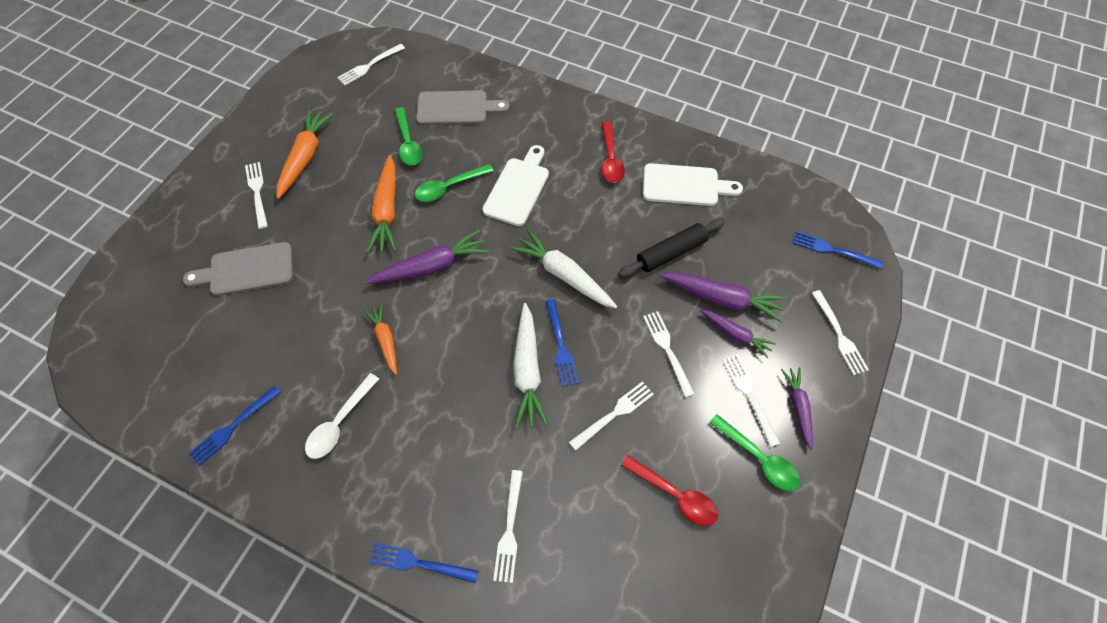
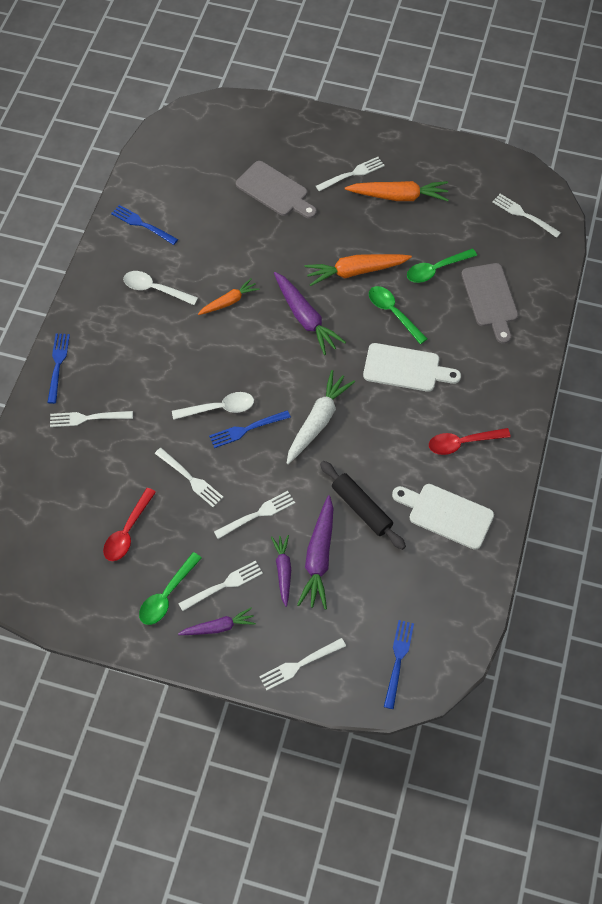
camera: 80 degrees right, 0 degrees up
grey cutting board [183,242,293,296] -> grey cutting board turned 150 degrees clockwise [236,161,317,219]
white carrot [513,303,549,429] -> white spoon [172,392,254,420]
white cutting board [643,163,743,206] -> white cutting board turned 120 degrees clockwise [392,484,494,550]
purple carrot [700,309,776,359] -> purple carrot turned 150 degrees clockwise [271,535,291,607]

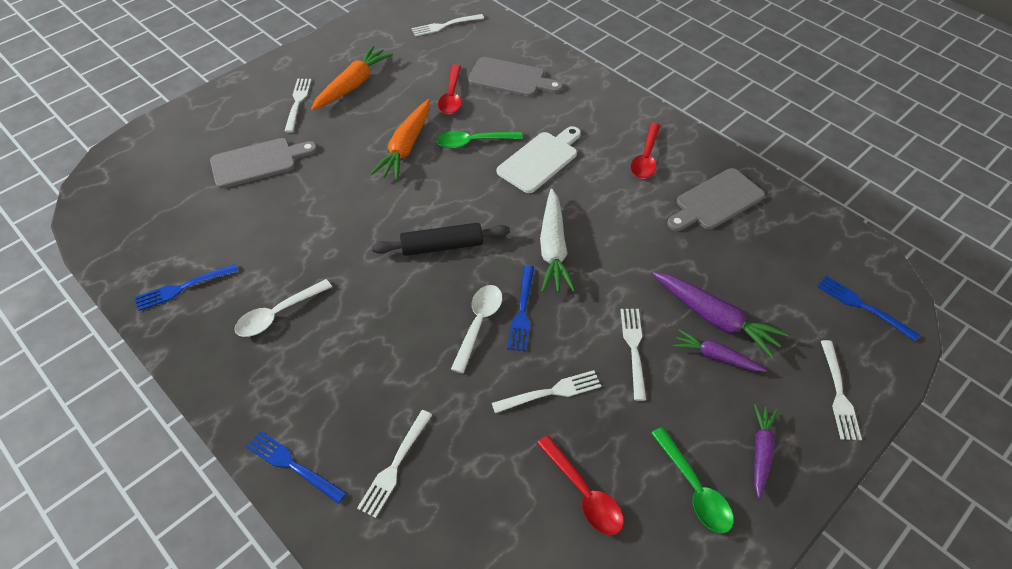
camera: 60 degrees left, 10 degrees down
white fork [178,561,263,611] -> none
orange carrot [198,278,260,315] -> none
purple carrot [274,272,346,355] -> none
white carrot [287,370,355,464] -> white carrot turned 150 degrees counterclockwise [540,189,575,292]
black rolling pin [320,461,406,550] -> black rolling pin moved to [372,223,510,256]
white cutting board [392,484,494,550] -> grey cutting board [667,168,765,231]
green spoon [407,249,477,283] -> red spoon [438,64,461,114]

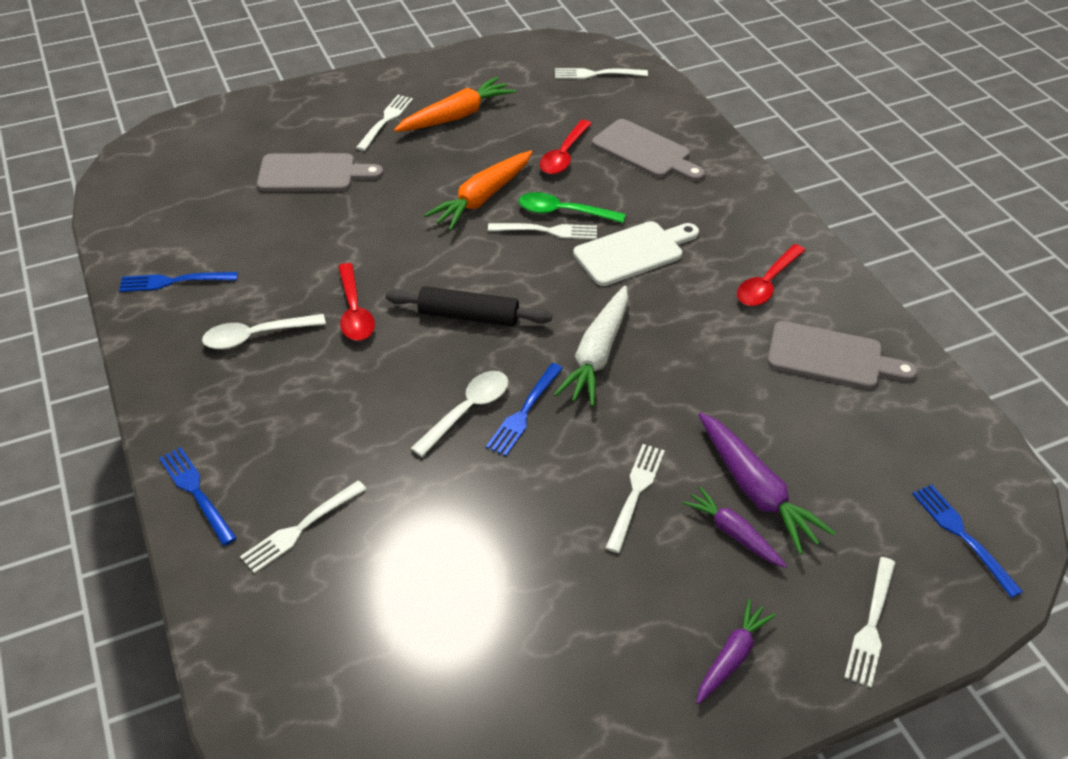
camera: 20 degrees right, 5 degrees down
white fork [492,370,601,413] -> white fork moved to [488,223,597,240]
red spoon [537,435,624,535] -> red spoon moved to [338,263,375,341]
green spoon [651,427,734,533] -> none
grey cutting board [667,168,765,231] -> grey cutting board turned 150 degrees counterclockwise [767,321,918,389]

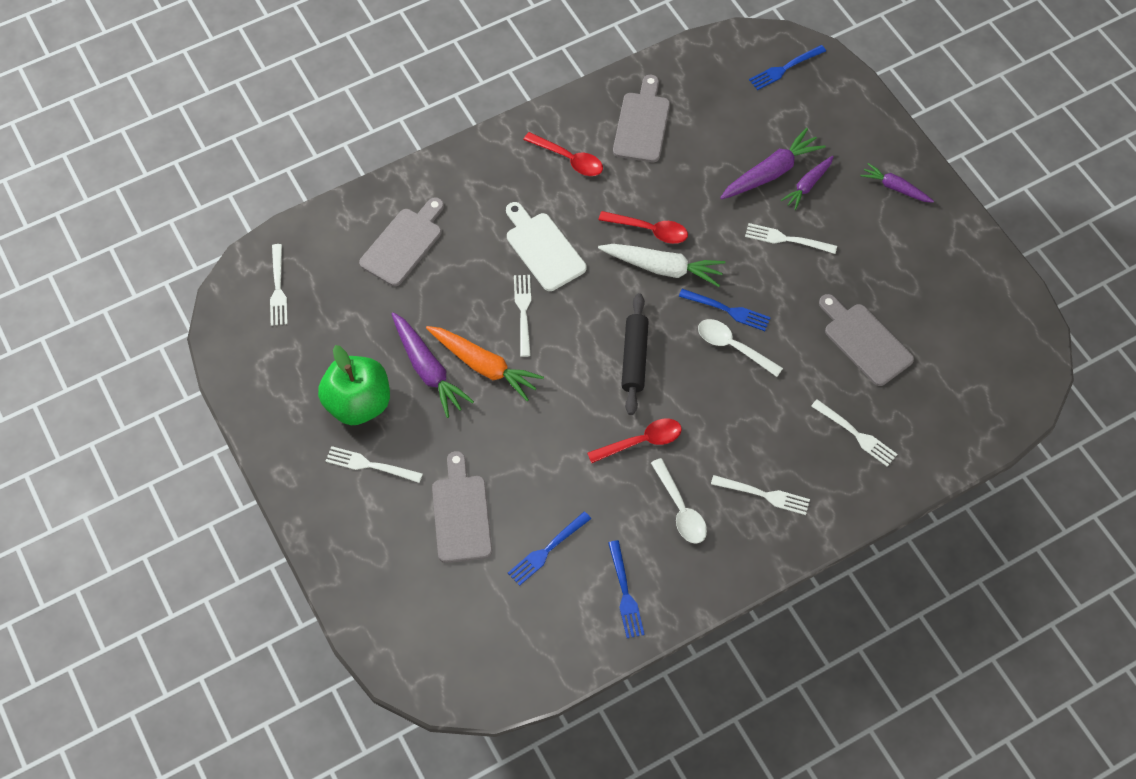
camera: 95 degrees left, 15 degrees up
blue fork [159,447,237,546] -> blue fork moved to [508,512,591,586]
orange carrot [394,77,516,132] -> green apple [318,345,390,425]
green spoon [519,192,625,223] -> none
red spoon [540,120,592,174] -> red spoon moved to [598,211,688,244]
white fork [844,557,896,687] -> white fork moved to [711,475,810,515]
none -> purple carrot [391,312,474,418]
none -> grey cutting board [819,294,914,386]

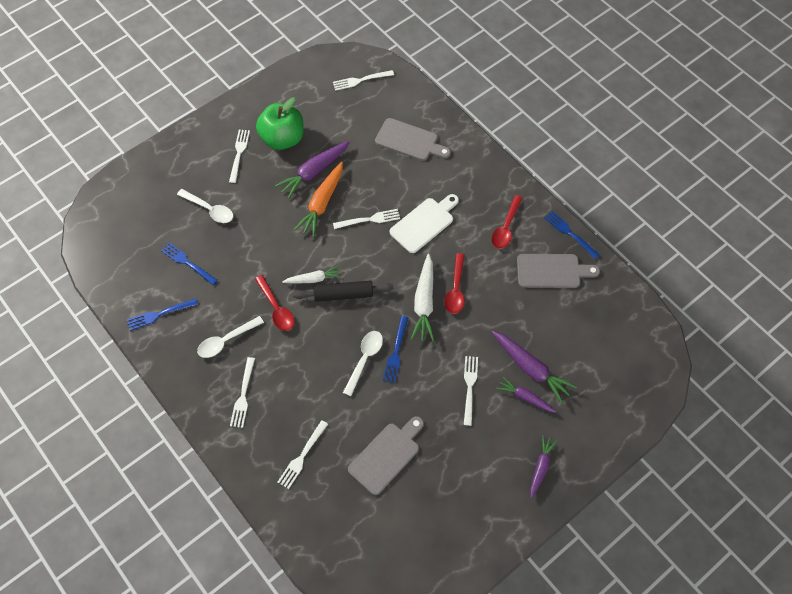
camera: 80 degrees right, 0 degrees up
grey cutting board [432,451,492,563] -> white spoon [177,189,233,223]
blue fork [749,45,826,90] -> blue fork moved to [544,211,600,259]
none -> white carrot [282,265,342,283]

